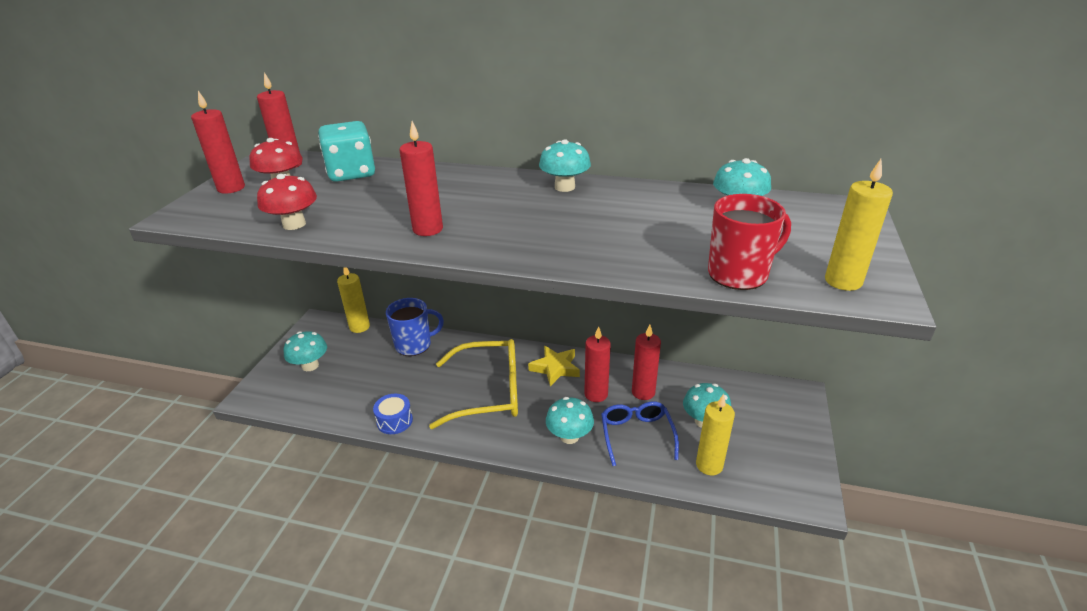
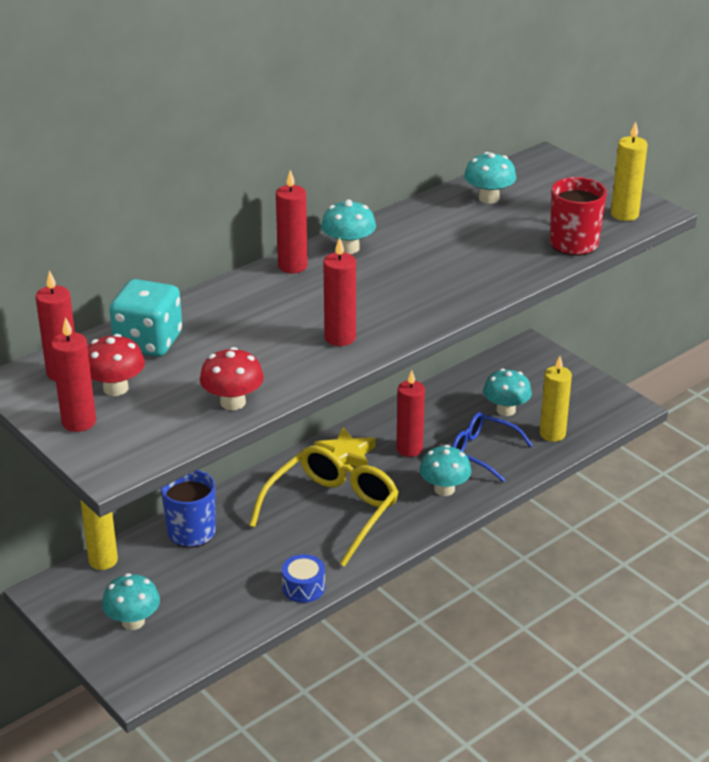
camera: 55 degrees left, 0 degrees up
red candle [632,325,661,400] -> red candle moved to [276,170,308,273]

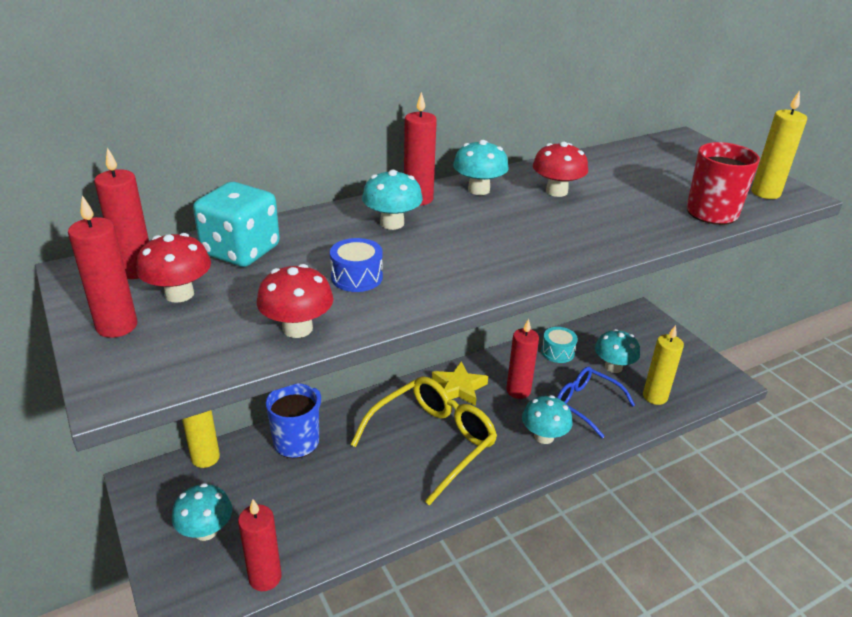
camera: 10 degrees right, 0 degrees up
blue drum [282,554,325,603] -> blue drum moved to [330,238,383,292]
red candle [323,237,356,346] -> red candle moved to [238,499,282,591]
turquoise mushroom [464,152,516,204] -> turquoise mushroom moved to [362,170,423,230]
none -> red mushroom [533,142,588,197]
none -> turquoise drum [541,327,578,363]

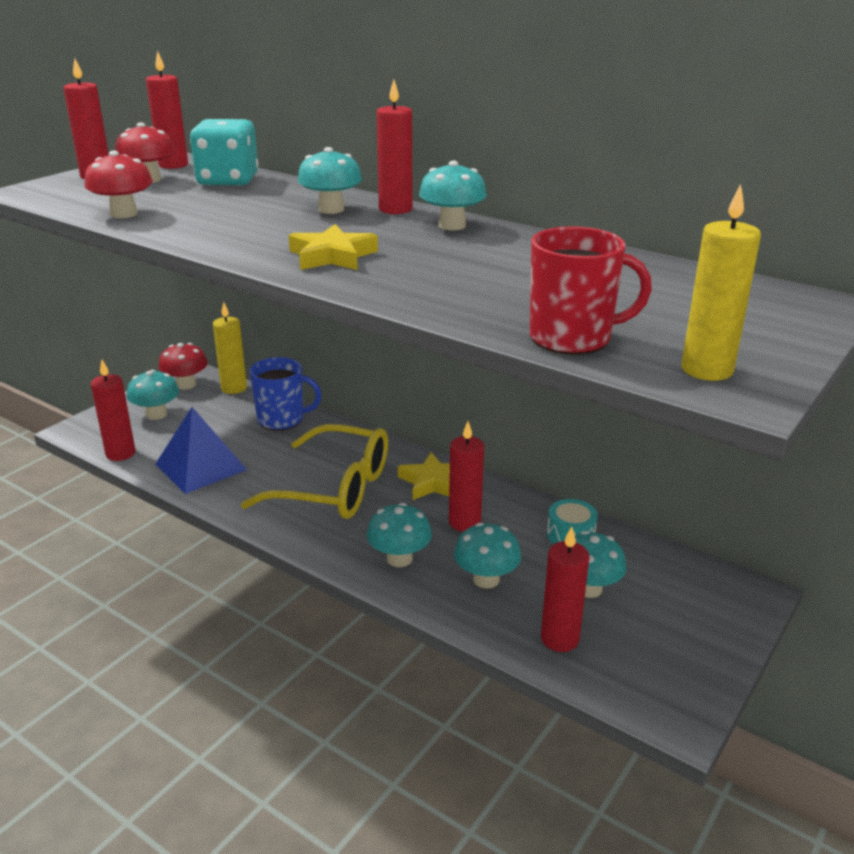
camera: 65 degrees right, 5 degrees down
blue drum [330,238,383,292] -> none
red mushroom [533,142,588,197] -> red mushroom moved to [159,343,208,390]
blue glasses [557,366,635,439] -> turquoise mushroom [454,523,521,589]
yellow candle [643,325,684,405] -> red candle [541,527,589,652]
none -> blue pyramid [155,407,247,494]
none -> yellow star [289,224,378,270]

